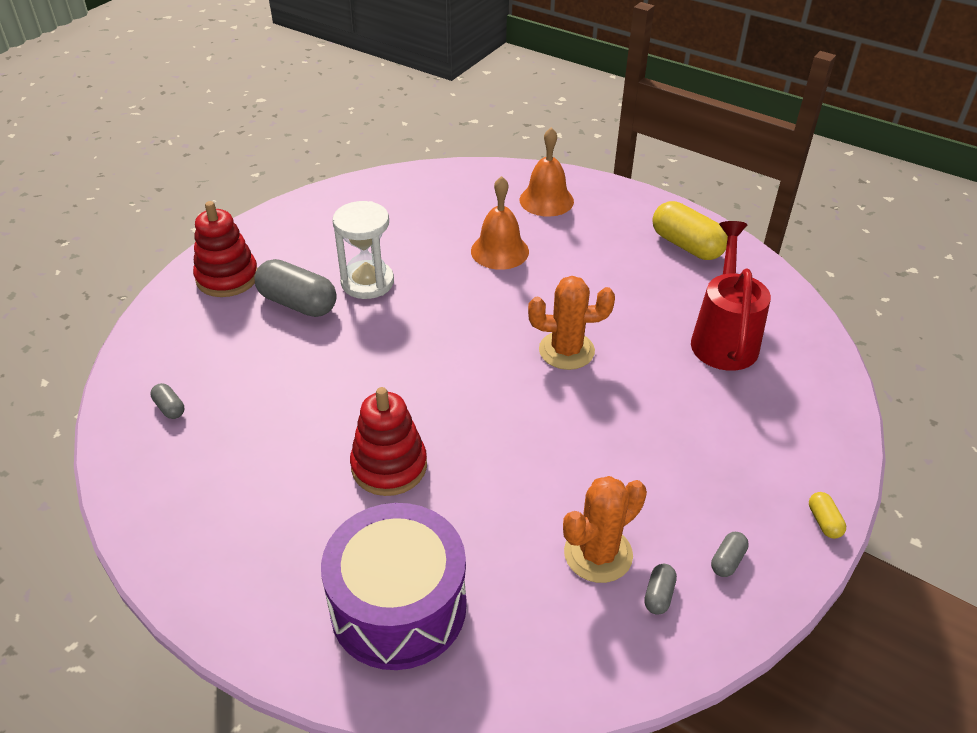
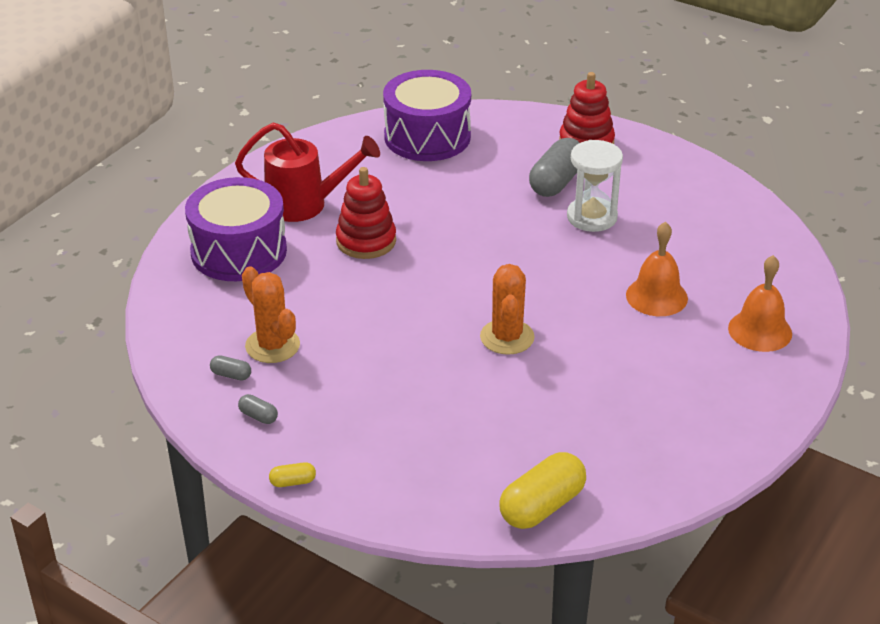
camera: 90 degrees right, 5 degrees down
grey capsule [150,383,184,419] -> purple drum [383,70,471,161]
yellow capsule [652,201,728,260] -> yellow capsule moved to [499,452,586,529]
red watering can [691,221,771,371] -> red watering can moved to [235,122,380,222]

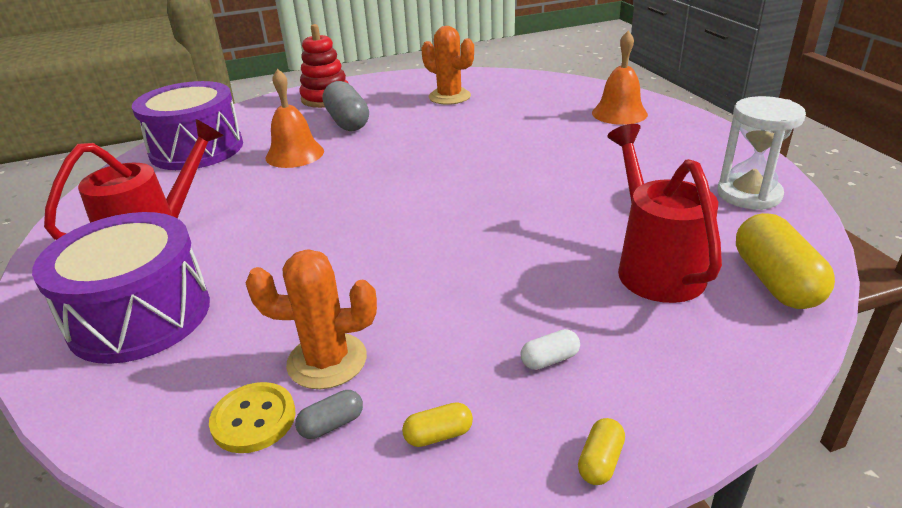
camera: 50 degrees left, 5 degrees down
grey capsule [238,394,278,424] -> yellow capsule [402,402,473,447]
red stacking toy [336,167,396,259] -> none
orange cactus [480,264,535,355] -> orange cactus moved to [421,26,474,105]
white hourglass [567,140,623,232] -> white hourglass moved to [717,96,806,210]
orange bell [626,222,688,316] -> orange bell moved to [266,69,324,168]
none -> yellow button [209,382,296,453]
none -> white capsule [521,329,580,370]
none -> red watering can [607,124,722,303]

